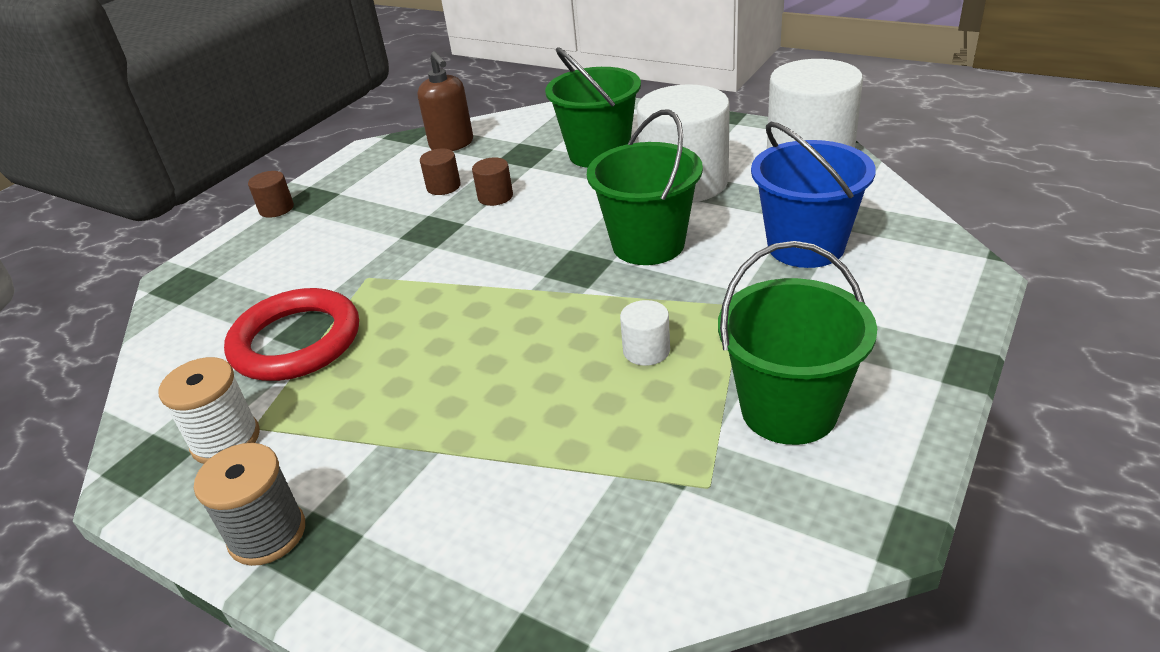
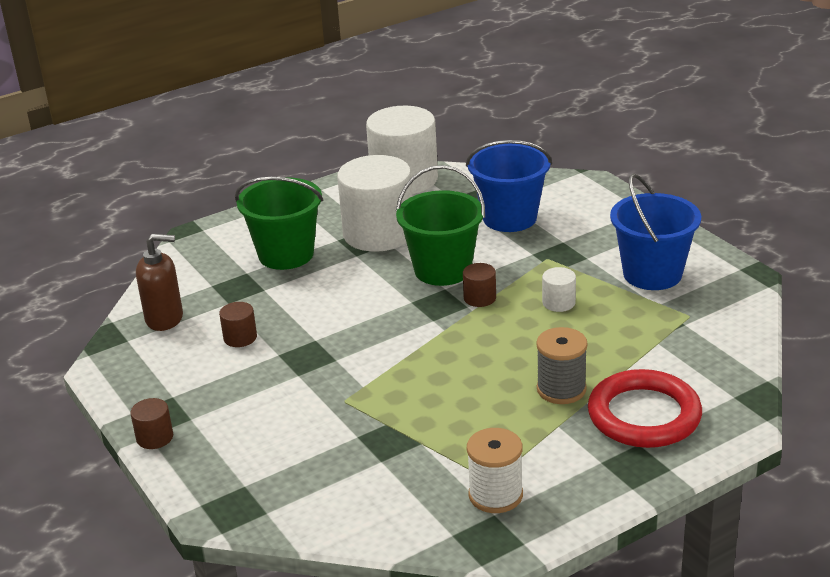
camera: 65 degrees left, 5 degrees down
grey spool [194,443,305,566] -> grey spool moved to [536,327,588,404]
red ring [224,288,359,381] -> red ring moved to [588,369,702,448]
brown cylinder [472,158,513,206] -> brown cylinder moved to [463,263,496,307]
green bucket [718,241,877,445] -> blue bucket [610,173,701,290]

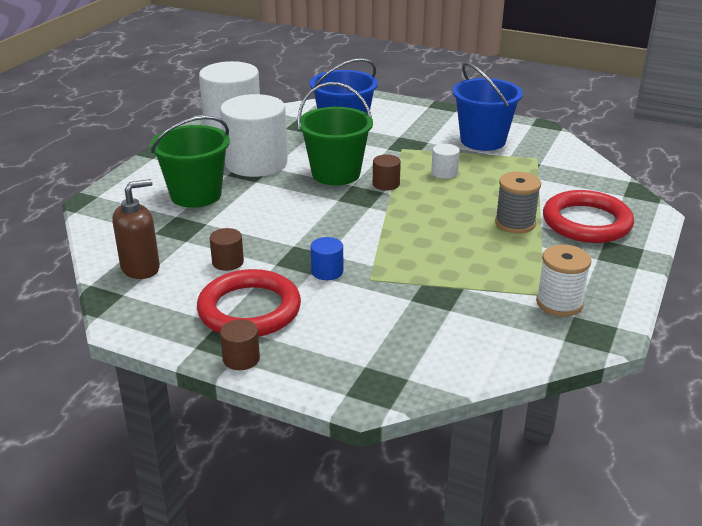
camera: 35 degrees left, 0 degrees up
none -> red ring [197,269,301,337]
none -> blue cylinder [311,237,343,280]

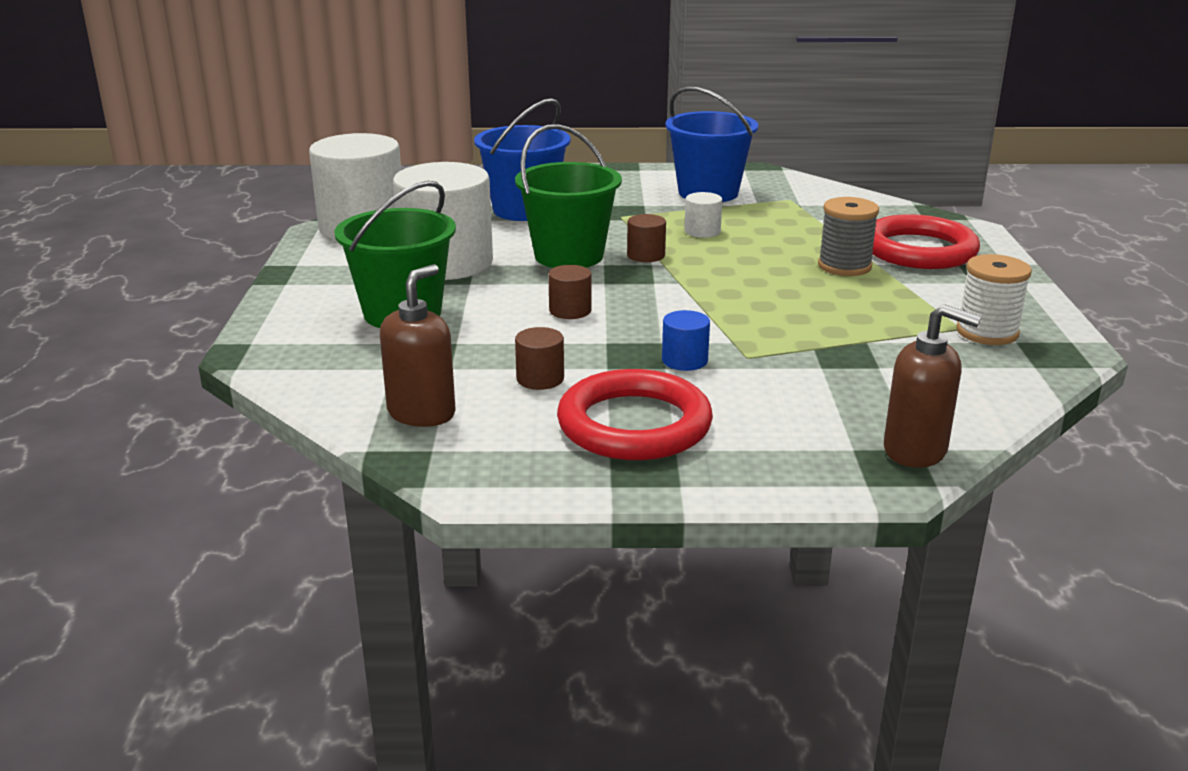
camera: 25 degrees left, 5 degrees down
brown cylinder [220,319,260,370] -> brown cylinder moved to [548,265,592,319]
none -> brown soap dispenser [884,304,981,468]

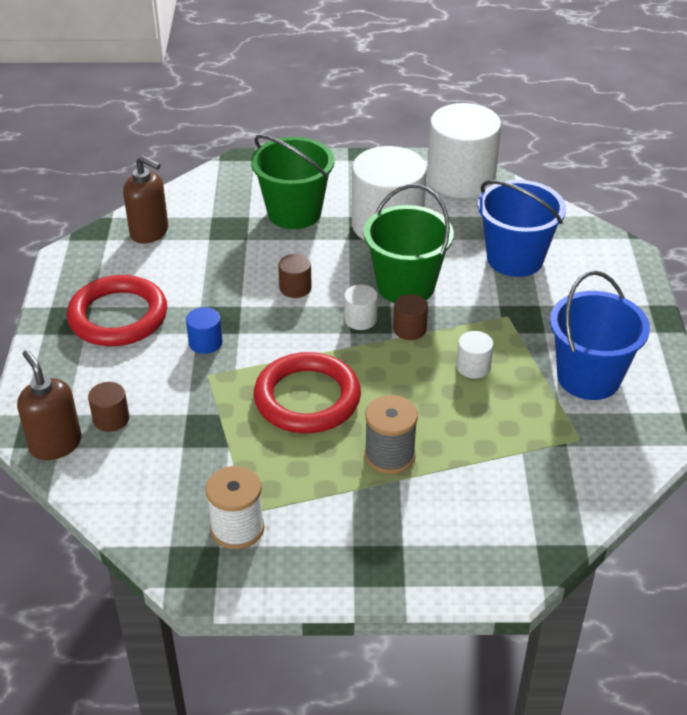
camera: 90 degrees right, 15 degrees up
brown cylinder [515,327,564,390] -> brown cylinder moved to [88,382,129,432]
red ring [872,214,980,269] -> red ring moved to [254,352,361,433]
brown soap dispenser [884,304,981,468] -> brown soap dispenser turned 120 degrees clockwise [17,350,81,460]
none -> white cylinder [344,285,378,330]

